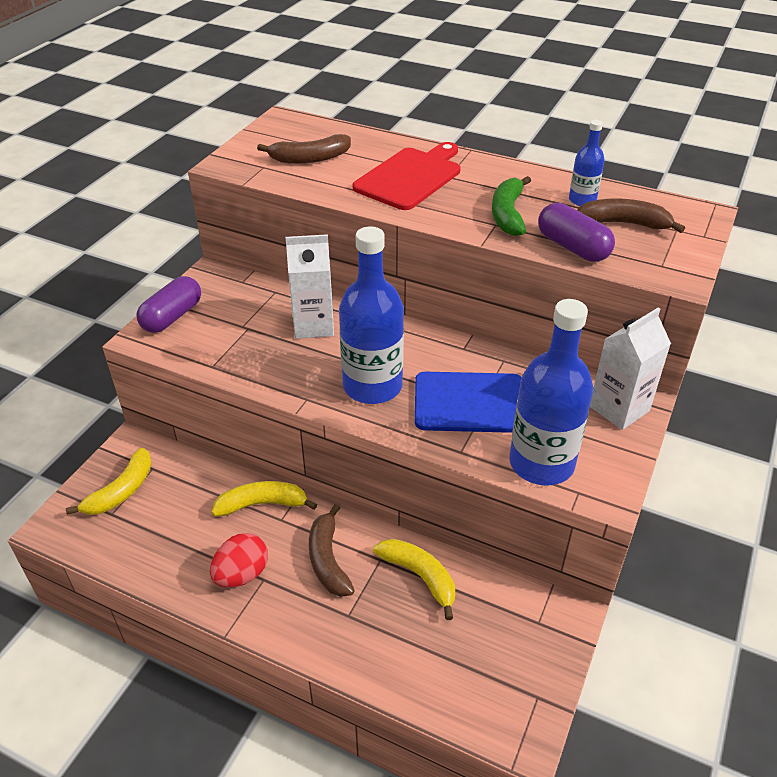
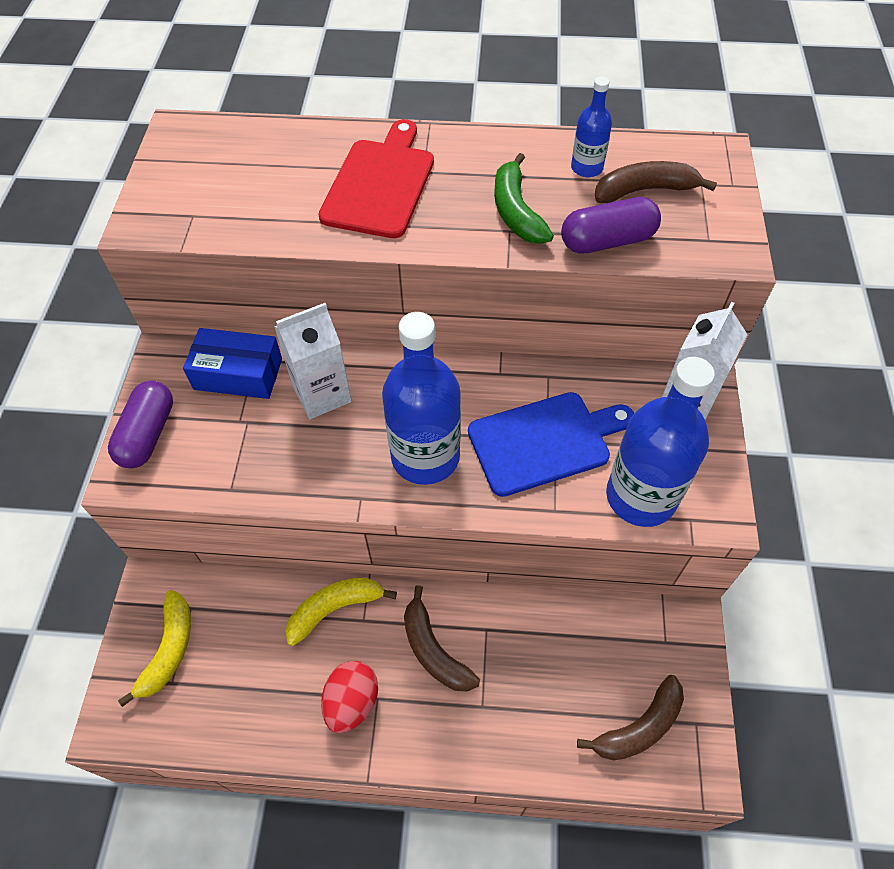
camera: 20 degrees left, 15 degrees up
brown banana [257,134,351,164] -> brown banana moved to [577,675,684,760]
yellow banana [373,539,455,620] -> none
purple capsule [538,203,615,262] -> purple capsule turned 45 degrees counterclockwise [561,197,661,254]
none -> blue box [183,328,282,399]

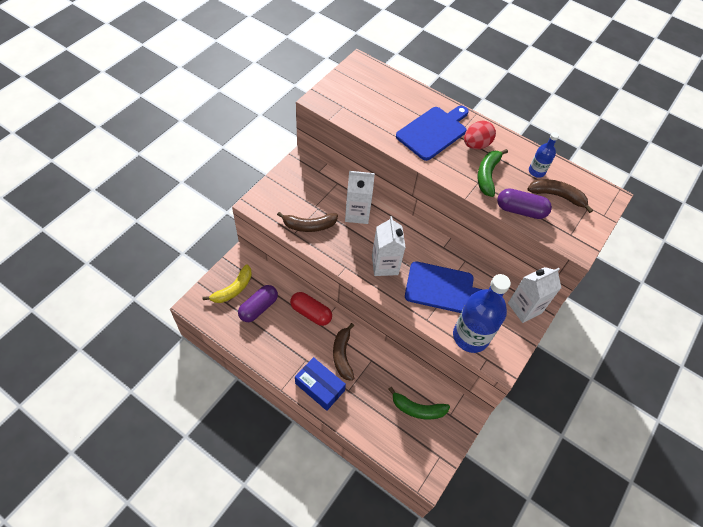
camera: 25 degrees right, 0 degrees up
purple capsule [108,381,173,468] -> purple capsule moved to [238,285,278,322]
blue box [183,328,282,399] -> blue box moved to [295,357,346,411]
yellow banana [285,577,397,646] -> red capsule [290,292,332,326]
red cutting board [318,119,434,238] -> blue cutting board [396,106,469,161]
red egg [321,661,378,733] -> red egg moved to [464,121,496,149]
blue bottle [382,312,461,485] -> white carton [372,216,406,276]
brown banana [577,675,684,760] -> brown banana moved to [277,212,338,232]
none -> green banana [388,387,450,420]

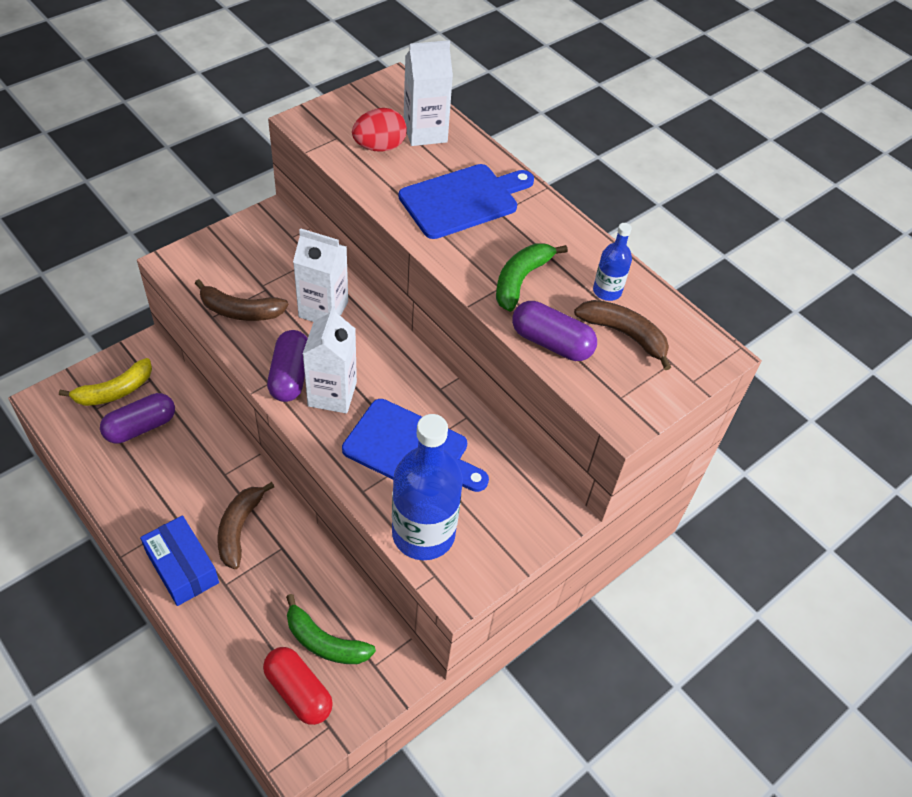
camera: 15 degrees right, 5 degrees down
red capsule [290,292,332,326] -> red capsule moved to [263,647,333,725]
red egg [464,121,496,149] -> red egg moved to [352,108,407,152]
white carton [508,267,561,323] -> white carton moved to [404,40,453,146]
none -> purple capsule [267,330,308,402]

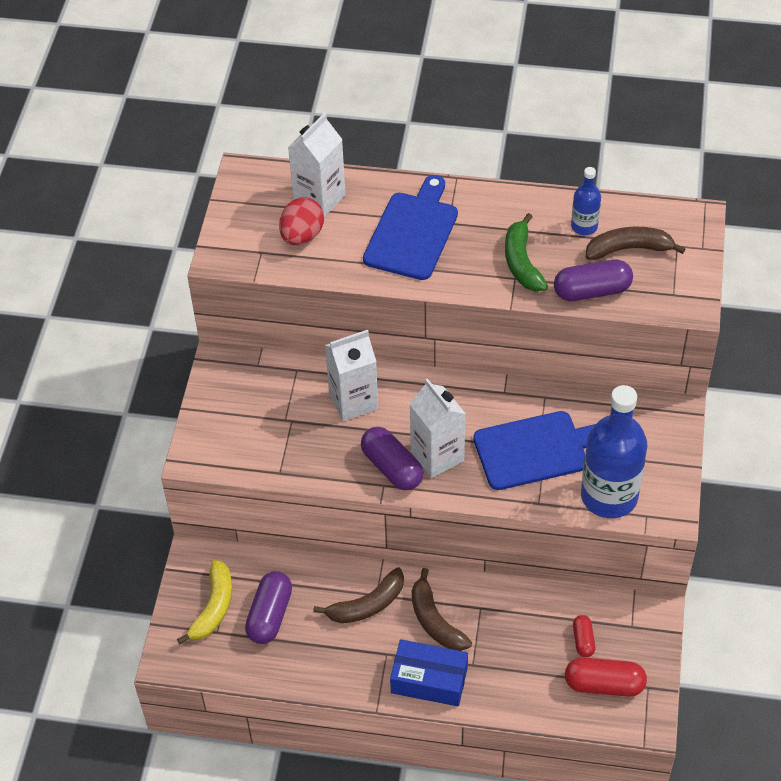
camera: 35 degrees left, 0 degrees up
brown banana [195,279,288,321] -> brown banana moved to [313,567,404,623]
green banana [286,594,376,664] -> red capsule [573,615,595,657]

